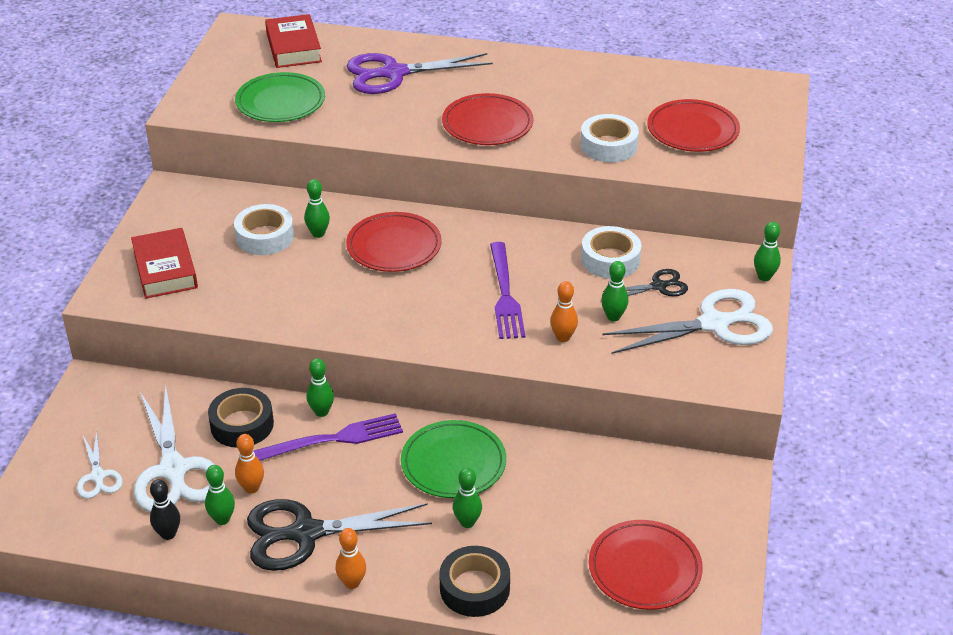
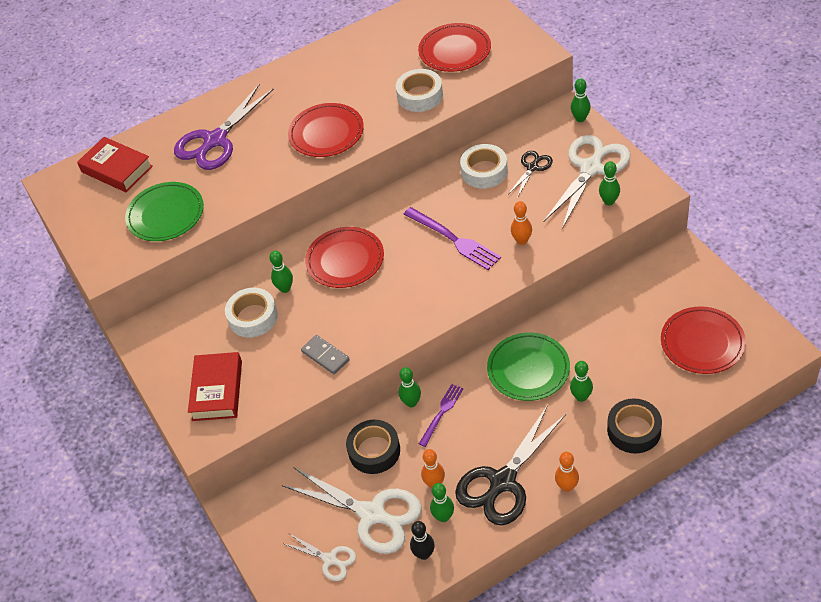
camera: 35 degrees left, 10 degrees up
red book [131,228,198,299] -> red book turned 60 degrees clockwise [188,352,242,421]
purple fork [253,413,403,461] -> purple fork [419,384,463,447], size x0.63
green bowling pin [601,261,628,321] -> green bowling pin moved to [599,161,620,205]
none -> grey domino [301,335,350,374]

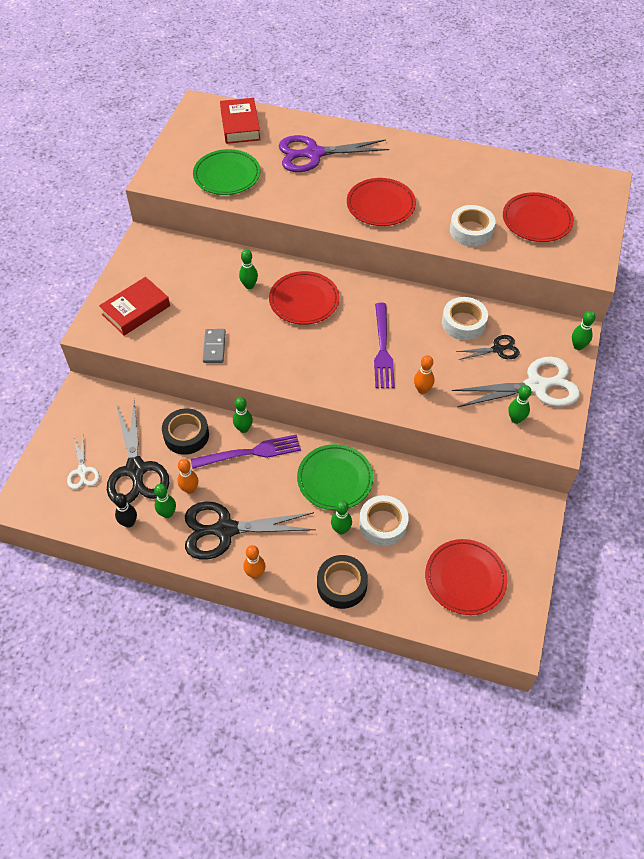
camera: 40 degrees right, 5 degrees up
white tape [225,288,278,338] -> white tape moved to [359,495,409,546]
white scissors [282,467,422,554] -> black scissors [107,401,169,504]
purple fork [419,384,463,447] -> purple fork [191,434,301,469], size x1.59

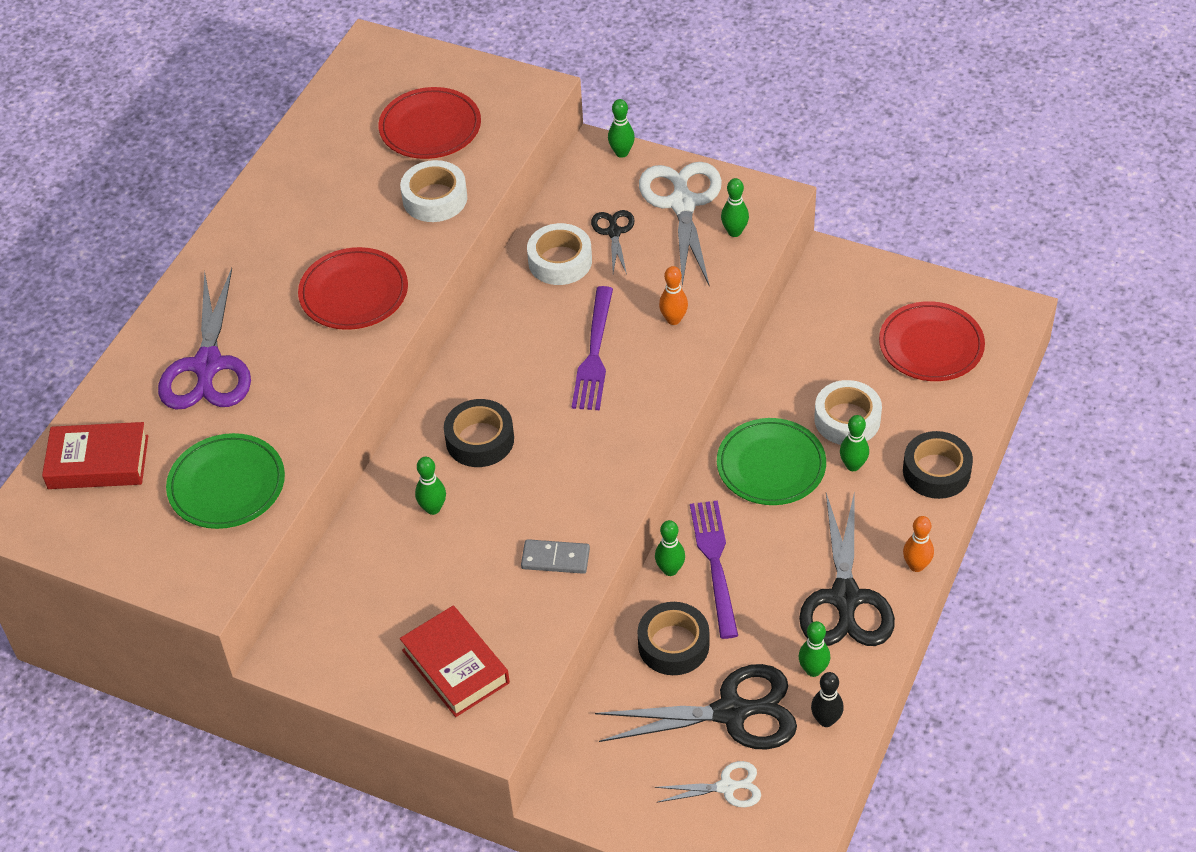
camera: 80 degrees left, 5 degrees down
orange bowling pin [177,459,198,494] -> none
red plate [269,271,339,325] -> black tape [444,399,514,467]
purple fork [374,303,395,388] -> purple fork turned 90 degrees clockwise [572,286,613,410]

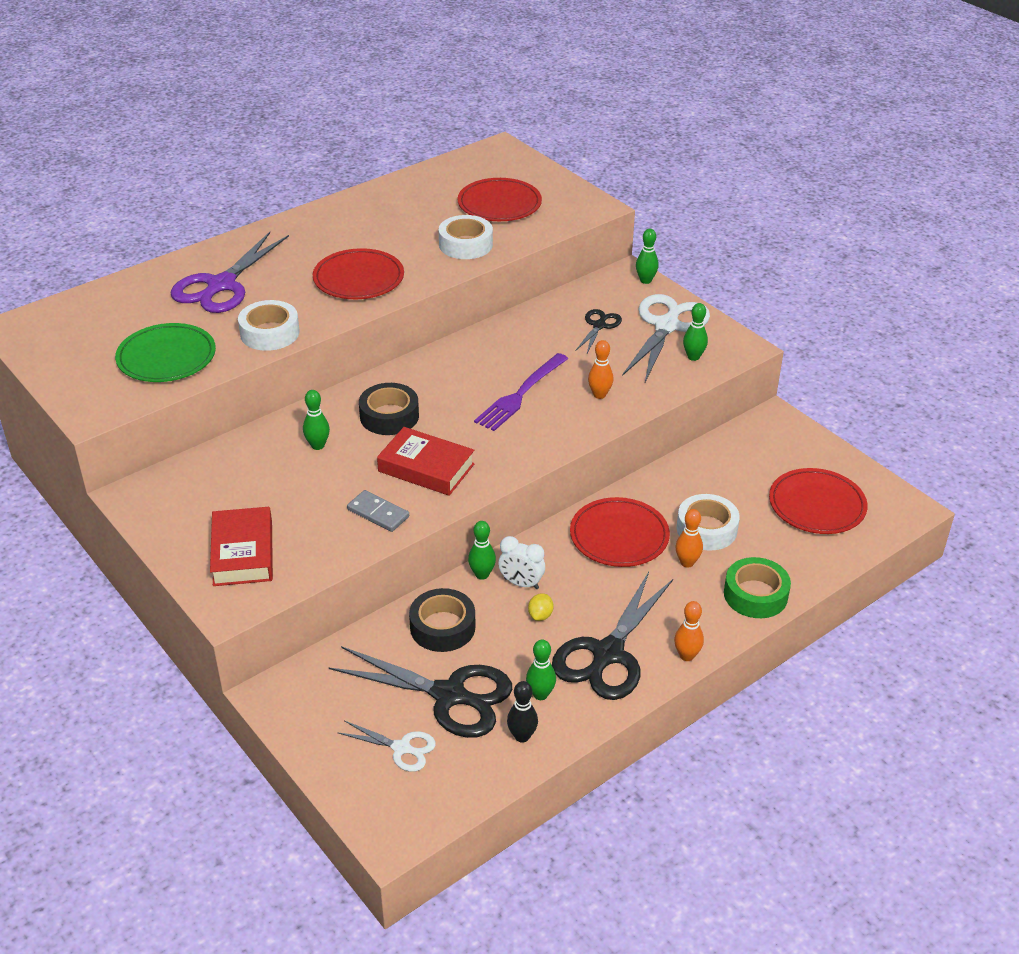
camera: 25 degrees right, 10 degrees down
red book [42,422,148,489] -> red book moved to [377,427,475,496]
white tape [527,223,592,285] -> white tape moved to [238,300,300,351]
purple fork [690,500,738,639] -> white clock [498,536,545,589]
green plate [717,418,826,505] -> red plate [570,497,670,567]
green bowling pin [840,415,869,471] -> orange bowling pin [675,509,703,568]
black tape [903,431,973,499] -> green tape [724,557,791,618]
none -> yellow lemon [528,593,553,621]

